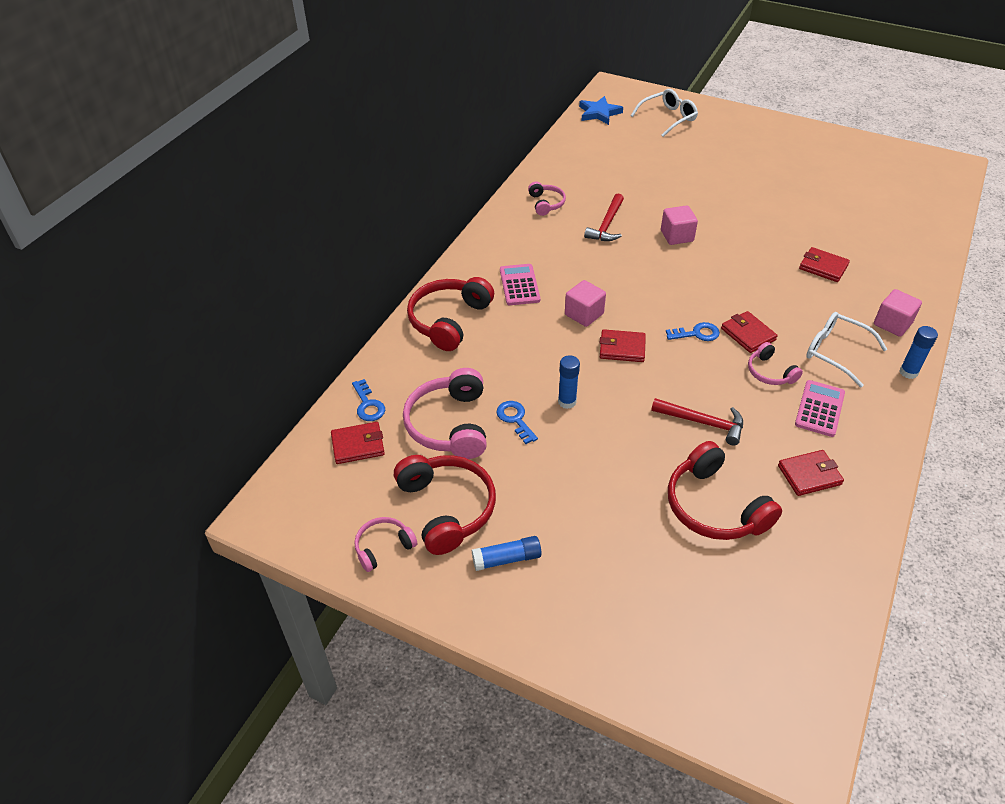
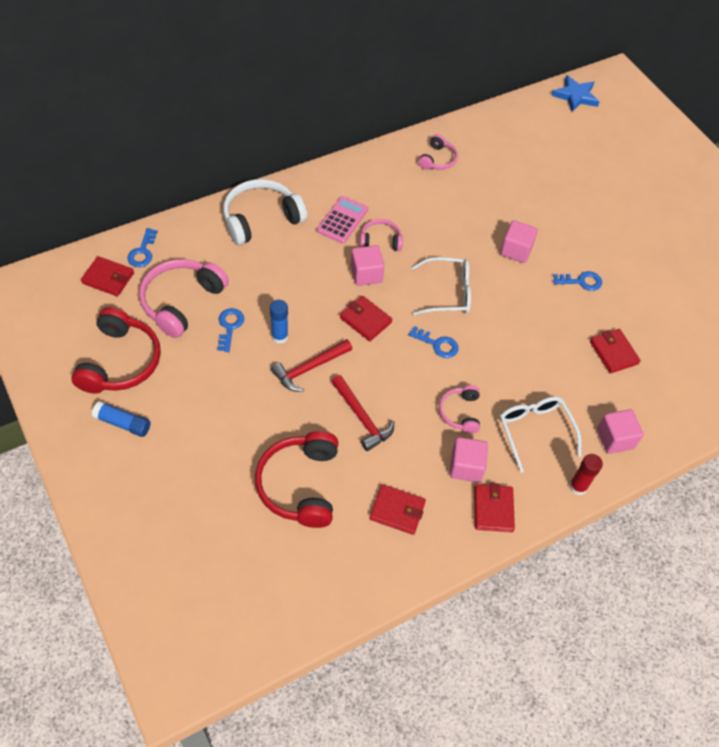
camera: 30 degrees right, 10 degrees up
pink headphones [354,517,418,572] -> pink headphones moved to [360,219,403,251]
red headphones [407,277,494,351] -> white headphones [223,179,307,245]
red hammer [584,193,624,241] -> red hammer moved to [271,339,352,392]
white glasses [631,89,698,137] -> white glasses moved to [412,257,471,315]
red wallet [721,311,778,353] -> red wallet moved to [474,483,515,532]
pink calculator [795,380,845,437] -> pink cube [450,437,488,482]
blue glue stick [900,326,938,379] -> red glue stick [569,454,603,495]
none -> blue key [553,271,602,291]

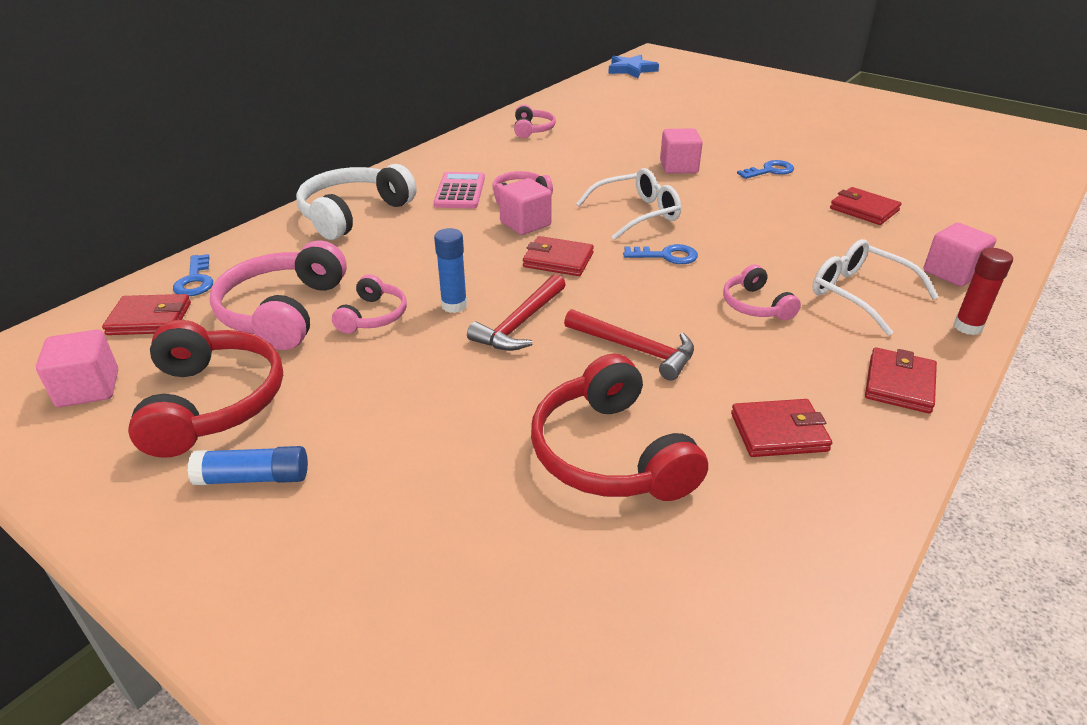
camera: 20 degrees left, 20 degrees down
blue key [217,308,244,352] -> pink headphones [332,274,407,334]
pink cube [450,437,488,482] -> pink cube moved to [36,330,118,407]
red wallet [474,483,515,532] -> red wallet turned 45 degrees clockwise [865,347,937,414]

